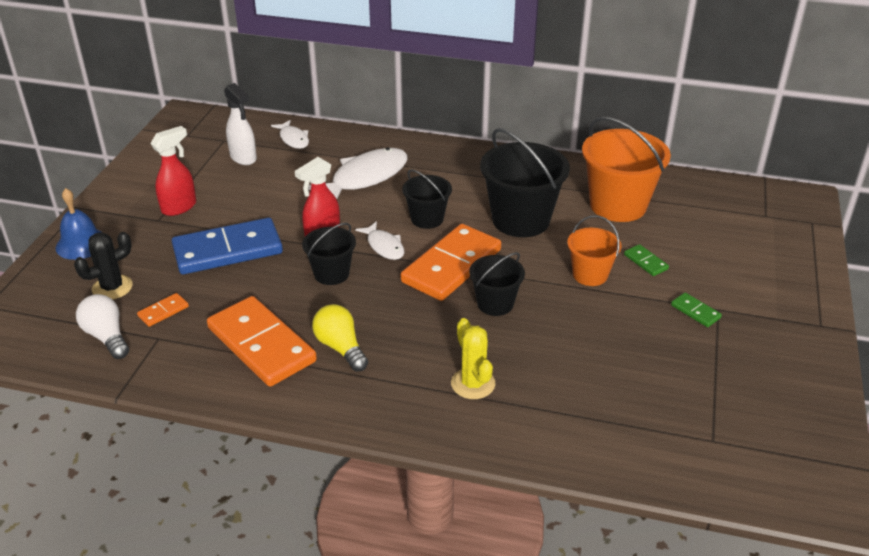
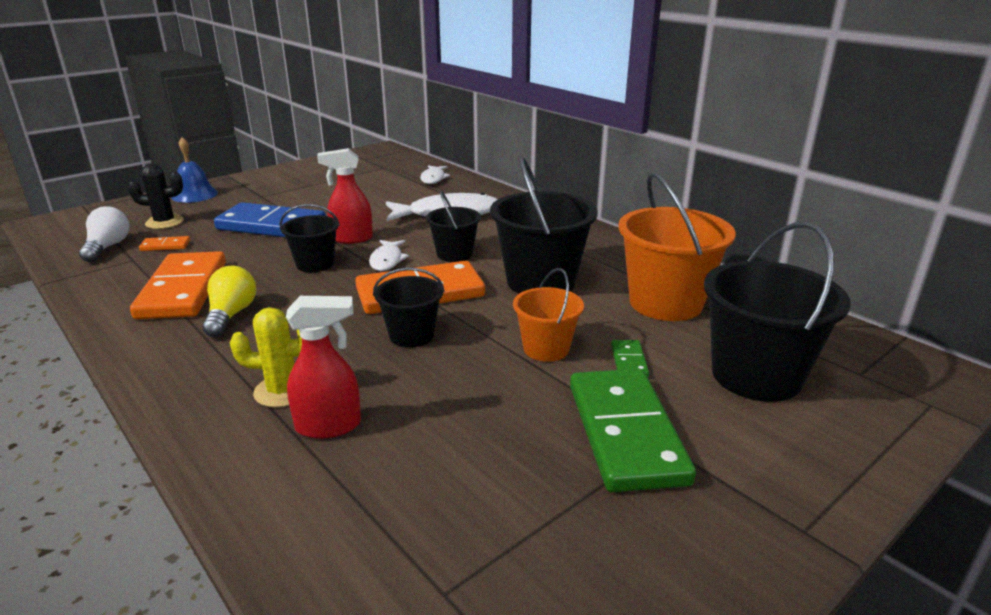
camera: 35 degrees right, 10 degrees down
red spray bottle [150,126,196,216] -> red spray bottle moved to [286,296,361,439]
white spray bottle [224,83,257,165] -> none
yellow cactus [451,318,495,399] -> yellow cactus turned 75 degrees clockwise [230,307,302,407]
green domino [671,292,722,327] -> green domino [570,369,696,492], size x2.41
none -> black bucket [704,222,851,402]

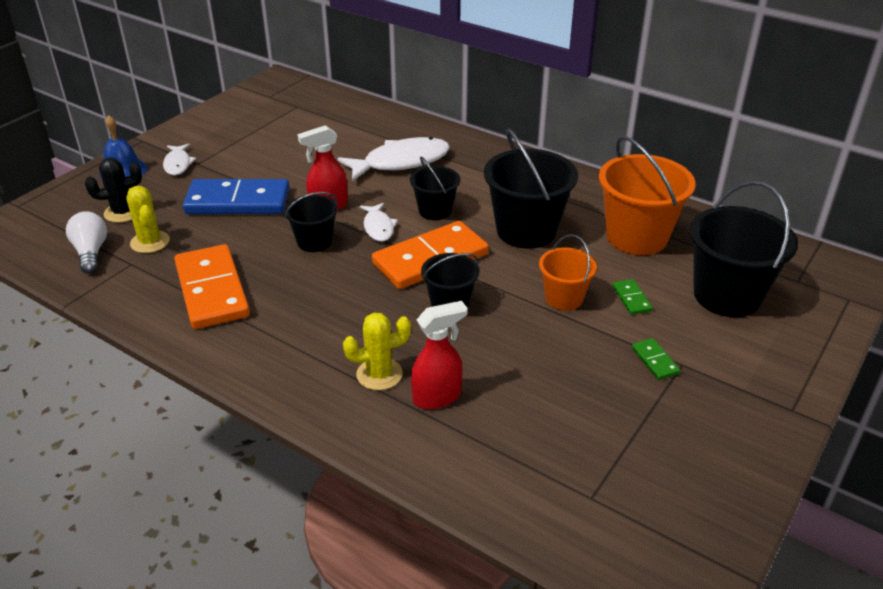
camera: 15 degrees left, 10 degrees up
orange domino [139,236,190,251] -> yellow cactus [127,186,170,253]
yellow light bulb [202,266,256,337] -> none
white fish [420,165,450,184] -> white fish moved to [163,144,196,175]
green domino [570,369,696,492] -> green domino [632,338,680,380], size x0.42

